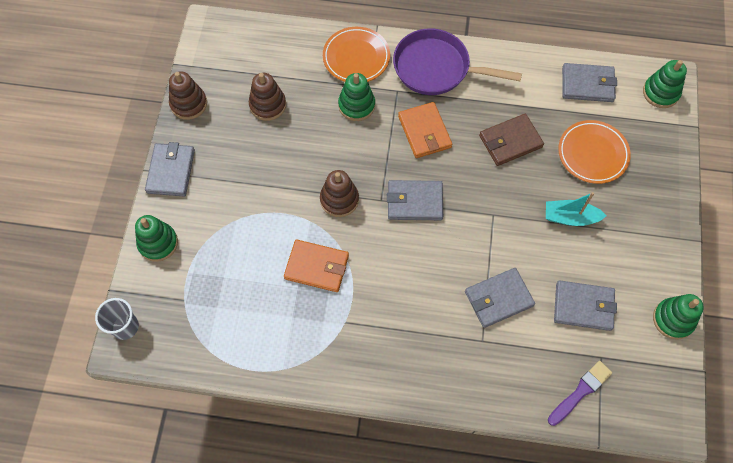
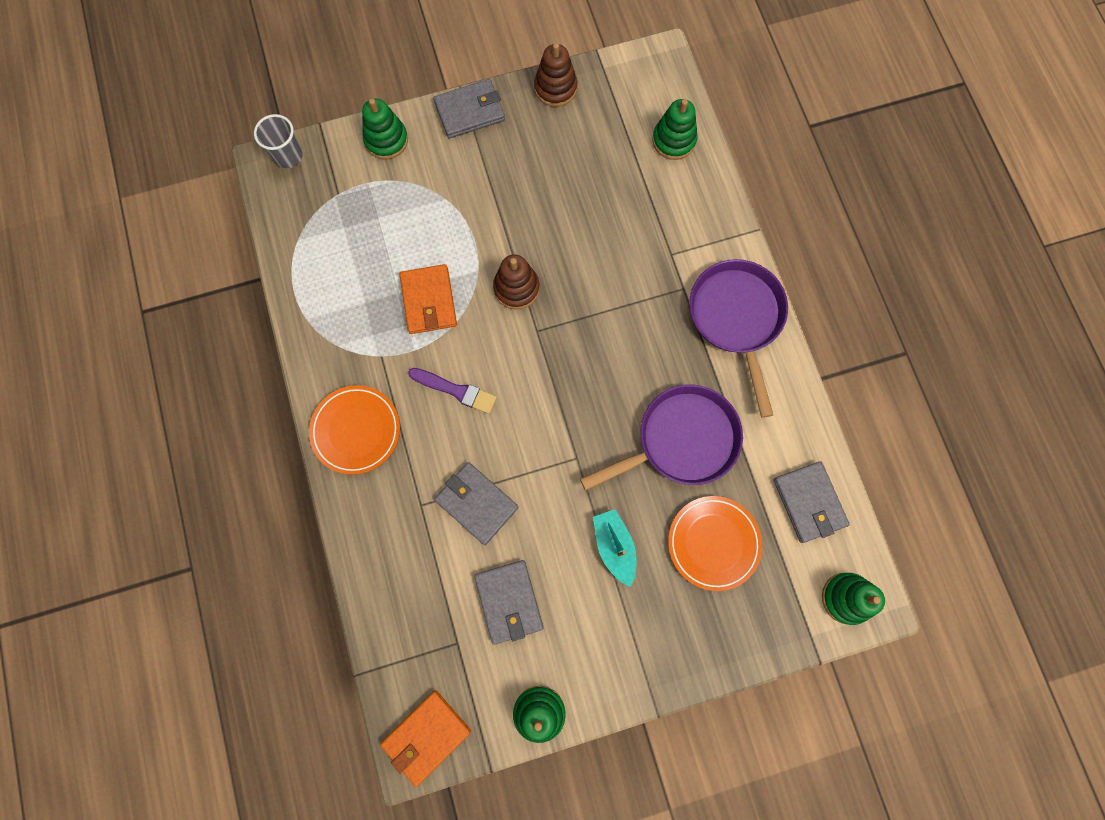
camera: 65 degrees right, 10 degrees up
brown stacking toy [249,73,286,121] -> none
orange plate [323,27,390,82] -> orange plate moved to [309,385,400,475]
green stacking toy [338,73,375,121] -> green stacking toy moved to [652,99,697,160]
grey wallet [387,180,443,220] -> none
orange wallet [398,102,452,158] -> orange wallet moved to [380,691,471,787]
brown wallet [479,114,544,166] -> purple pan [580,385,743,491]
purple brush [548,361,612,426] -> purple brush moved to [408,368,497,414]

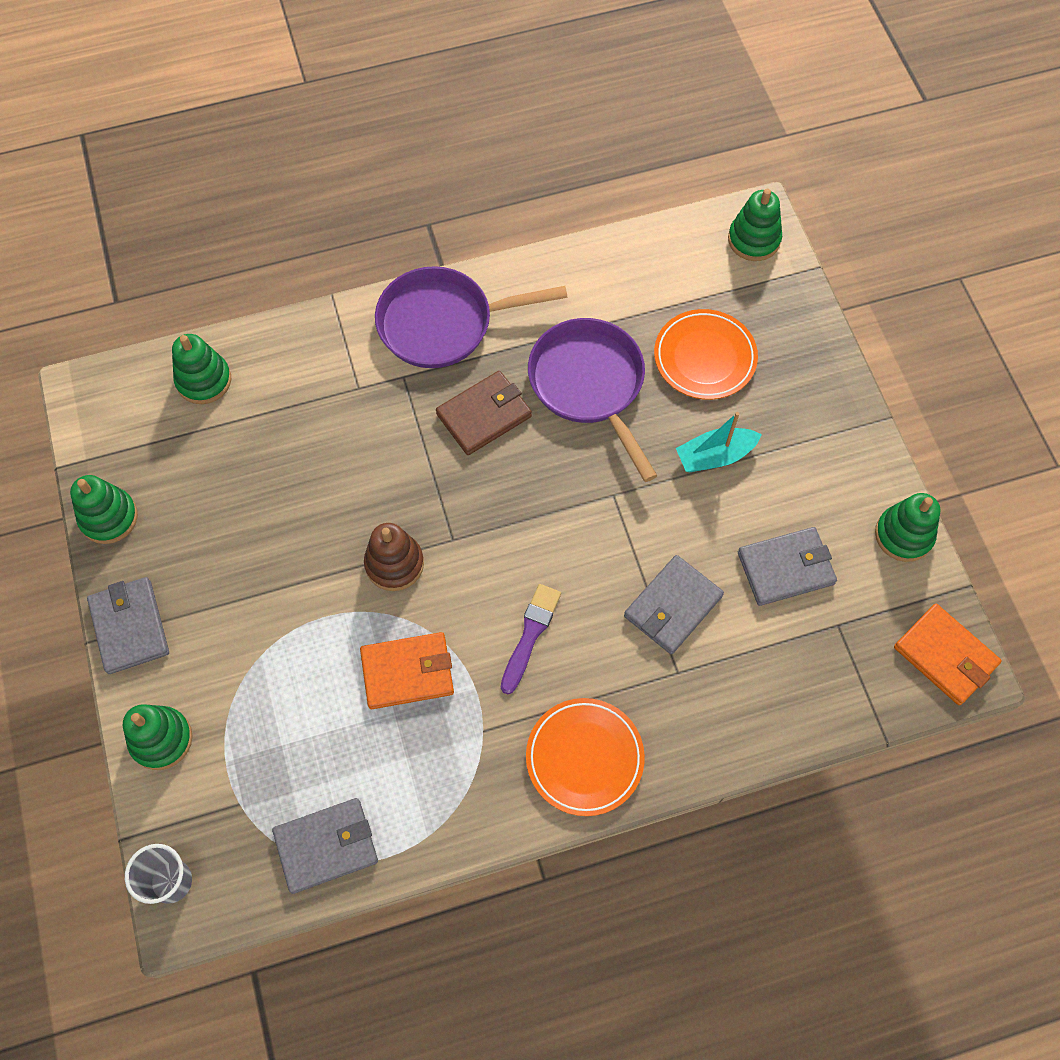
camera: 90 degrees left, 10 degrees down
brown stacking toy [534,43,577,107] -> green stacking toy [70,475,138,544]
grey wallet [774,461,850,543] -> grey wallet moved to [272,798,378,894]
none -> brown wallet [436,371,532,455]

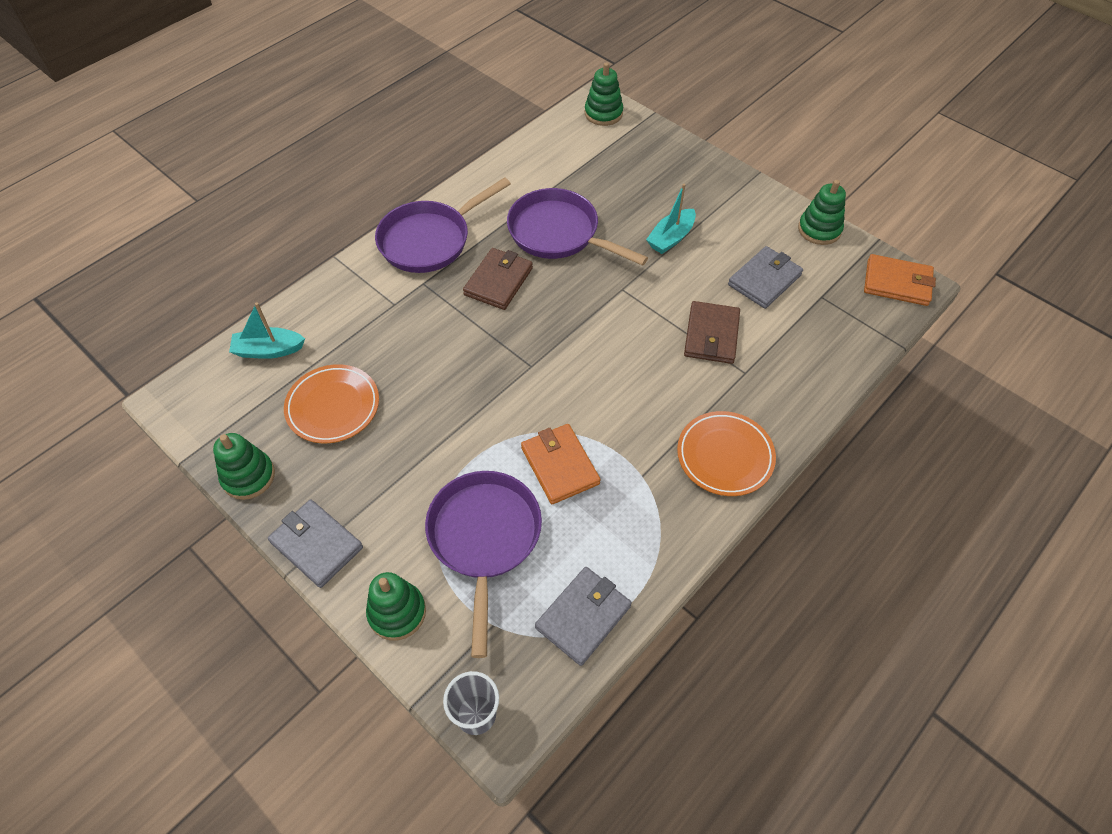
camera: 30 degrees left, 10 degrees down
green stacking toy [172,334,231,404] -> turquoise boat [229,302,305,359]
orange wallet [360,632,454,709] -> orange wallet turned 75 degrees counterclockwise [521,424,601,504]
brown stacking toy [364,523,424,591] -> none
purple brush [501,584,561,694] -> none
grey wallet [624,555,724,654] -> brown wallet [684,301,740,364]
orange plate [654,309,758,400] -> orange plate moved to [284,364,379,443]
none -> purple pan [425,471,542,658]

